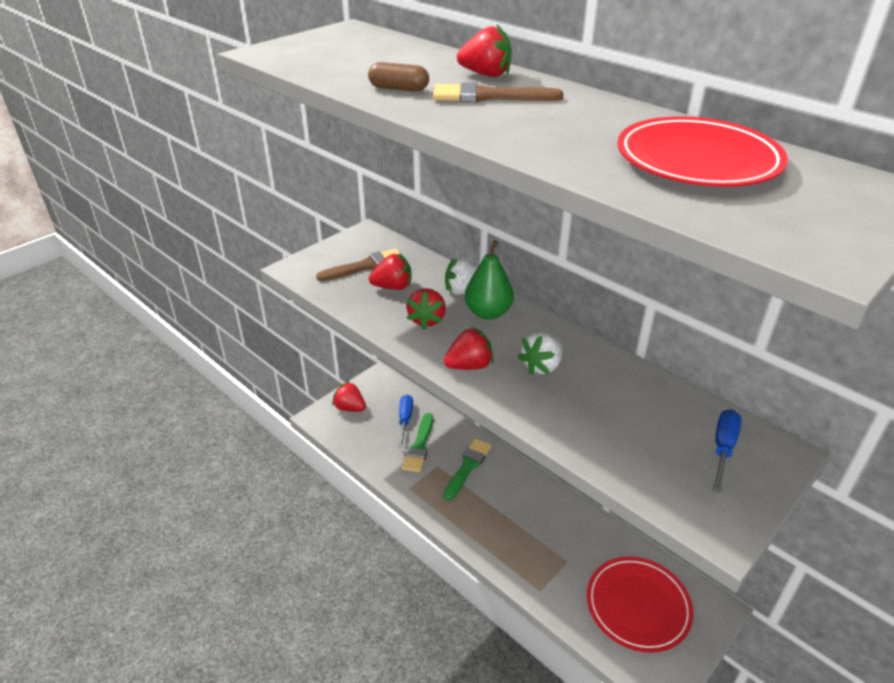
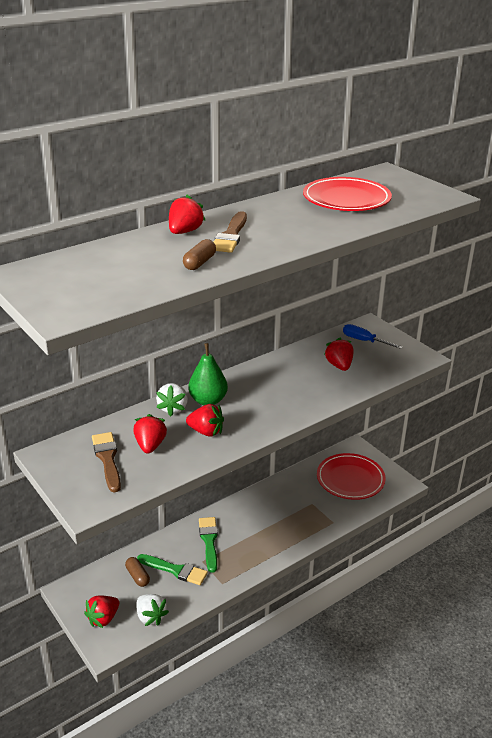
camera: 80 degrees left, 5 degrees down
blue screwdriver [399,395,413,447] -> brown capsule [125,557,150,587]
green brush [443,438,492,500] -> green brush turned 45 degrees clockwise [199,517,218,573]
red strawberry [444,327,494,370] -> red strawberry moved to [324,338,354,371]
white strawberry [518,332,563,375] -> white strawberry moved to [136,594,169,626]

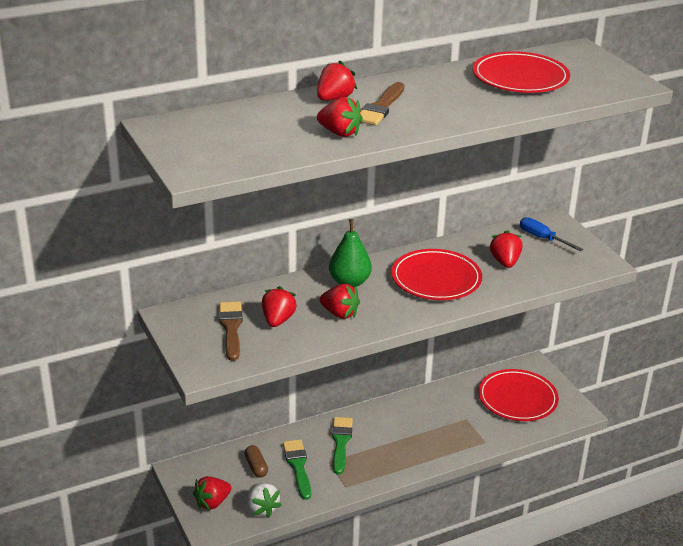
camera: 10 degrees right, 0 degrees up
green brush [137,554,208,585] -> green brush turned 135 degrees counterclockwise [283,439,311,500]
white strawberry [156,383,188,416] -> none
brown capsule [183,239,216,270] -> red strawberry [317,97,363,137]
none -> red plate [391,249,482,300]

